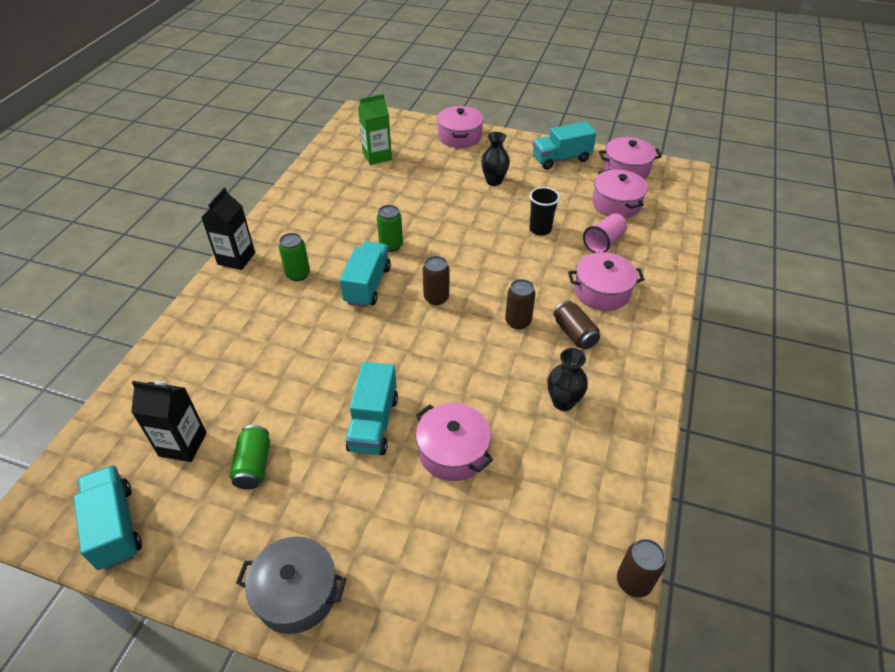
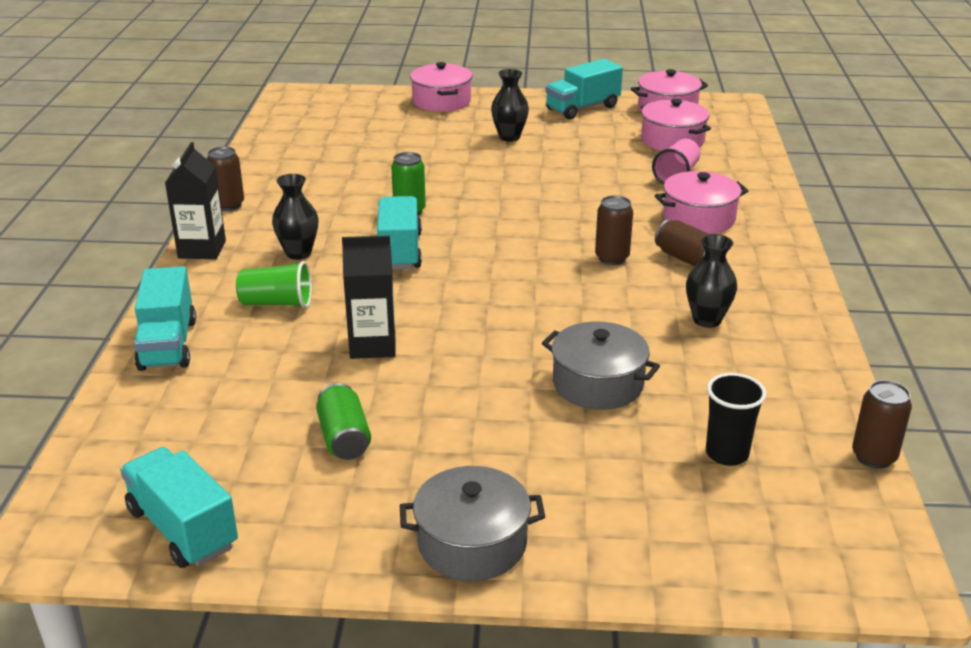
camera: 15 degrees left, 15 degrees down
black carton [131,381,207,462] -> black carton moved to [342,235,396,359]
green can [279,233,310,281] -> black vase [272,174,318,260]
turquoise truck [345,362,398,455] -> turquoise truck moved to [134,266,196,371]
green carton [358,94,392,165] -> none
pink pot [416,403,493,481] -> grey pot [542,321,660,410]
brown can [423,256,449,305] -> brown can moved to [207,146,244,211]
black cup [529,187,560,236] -> black cup moved to [706,373,766,466]
none -> green cup [236,261,312,308]

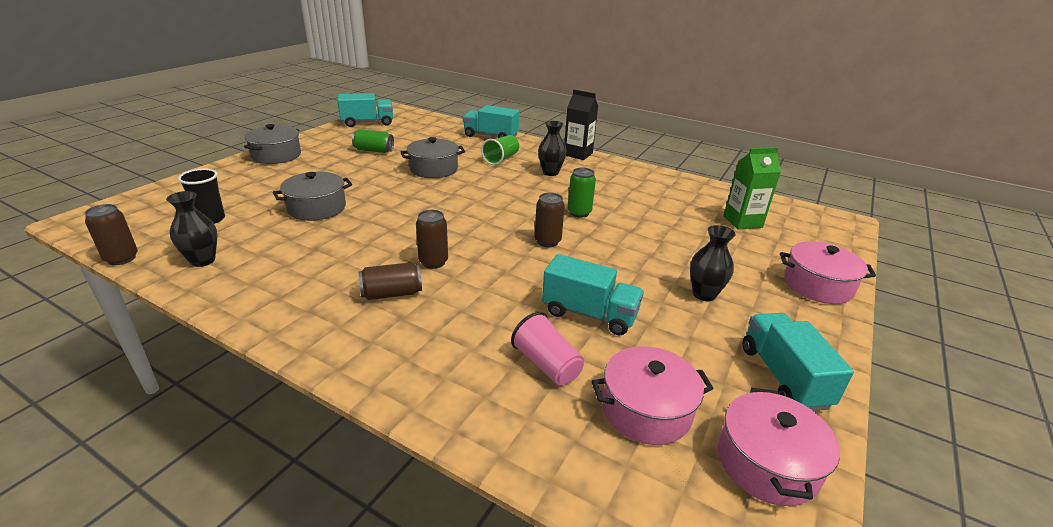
camera: 115 degrees right, 0 degrees up
brown can [207,146,244,211] -> brown can moved to [535,192,565,247]
black carton [342,235,396,359] -> grey pot [400,137,465,178]
turquoise truck [377,196,422,269] -> turquoise truck moved to [542,254,644,336]
pink pot [655,171,748,234] -> none
black vase [686,234,737,328] -> black vase moved to [166,191,217,267]
none -> green carton [724,147,781,229]

